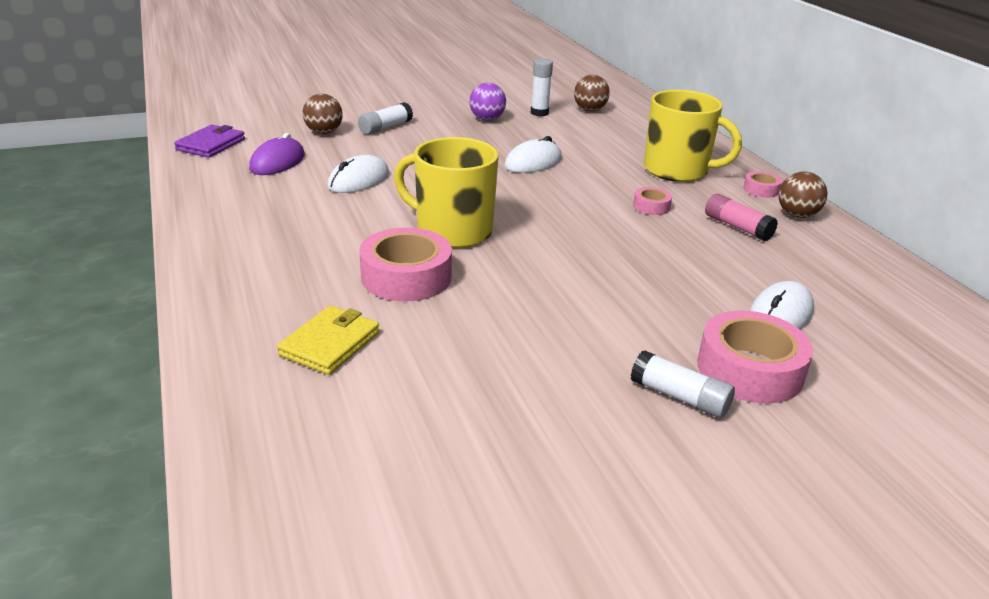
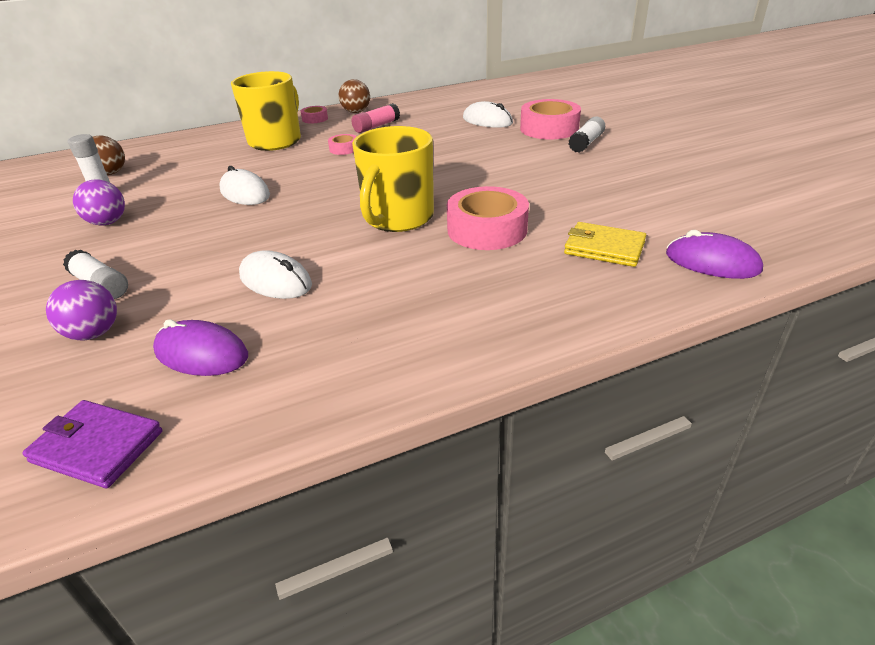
camera: 90 degrees left, 5 degrees up
brown ball [303,94,343,134] -> purple ball [46,280,117,340]
none -> purple mouse [666,230,763,279]

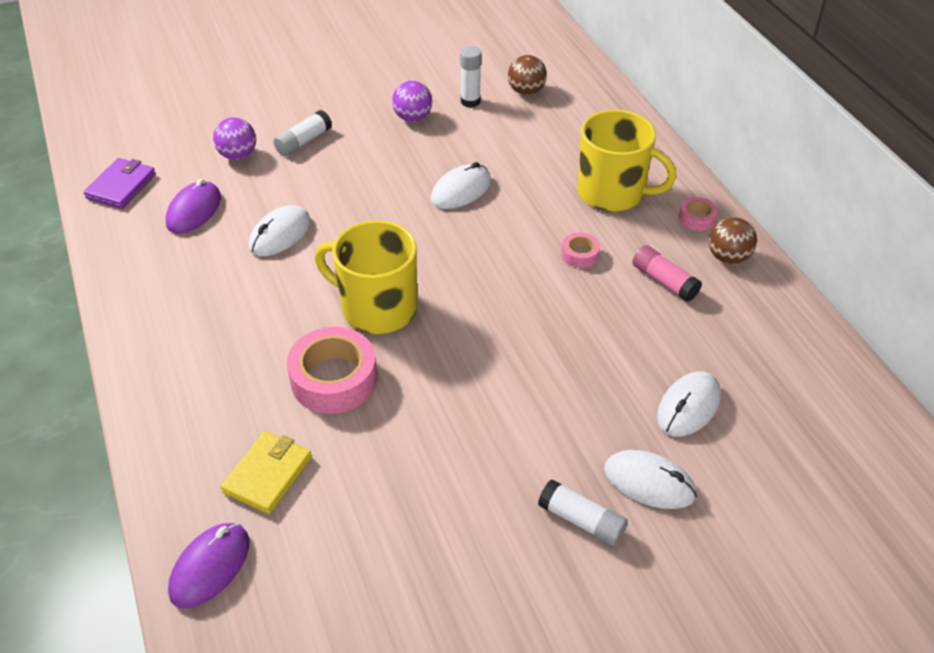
camera: 90 degrees right, 10 degrees up
pink tape [520,99,581,139] -> white mouse [604,450,697,509]

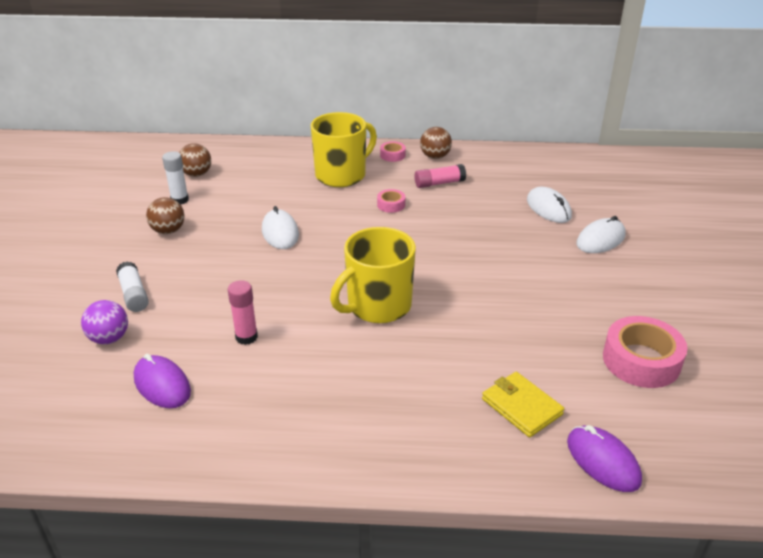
camera: 65 degrees left, 10 degrees down
purple wallet [84,158,156,209] -> none
white mouse [248,206,311,256] -> pink glue stick [228,280,258,345]
pink tape [287,327,377,414] -> pink tape moved to [603,316,688,388]
purple ball [392,81,432,122] -> brown ball [146,197,184,234]
white glue stick [538,479,628,546] -> none

